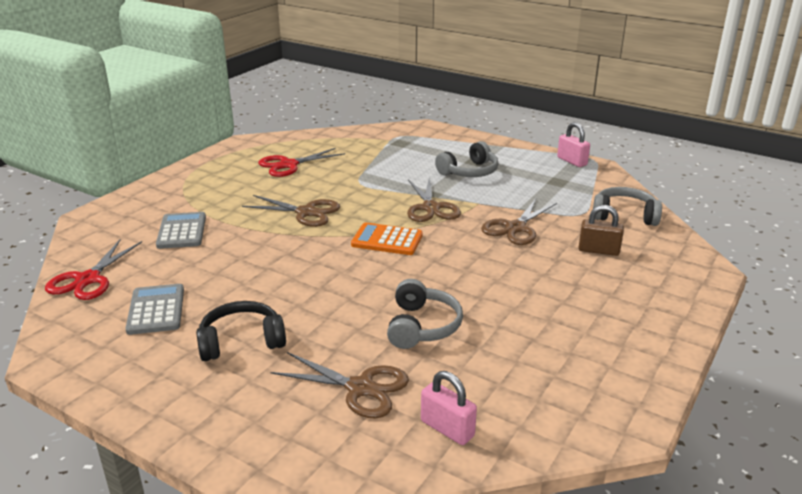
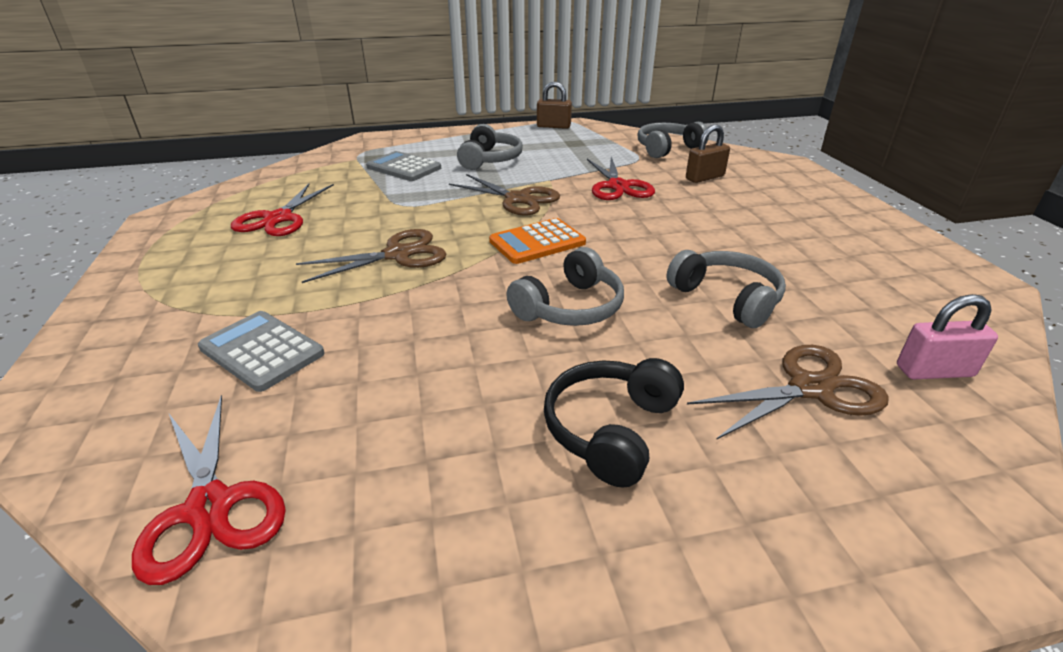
camera: 45 degrees left, 5 degrees up
grey calculator [125,284,184,335] -> grey calculator moved to [366,151,441,181]
brown scissors [481,199,557,245] -> red scissors [587,157,655,200]
pink padlock [557,122,590,167] -> brown padlock [537,82,572,129]
none -> grey headphones [506,247,624,326]

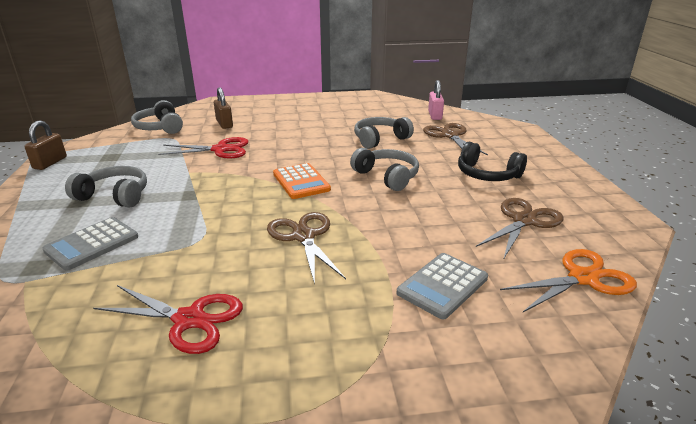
camera: 85 degrees left, 5 degrees down
red scissors [132,395,286,585] -> orange scissors [500,249,637,312]
brown scissors [449,174,560,215] -> brown scissors moved to [476,198,564,260]

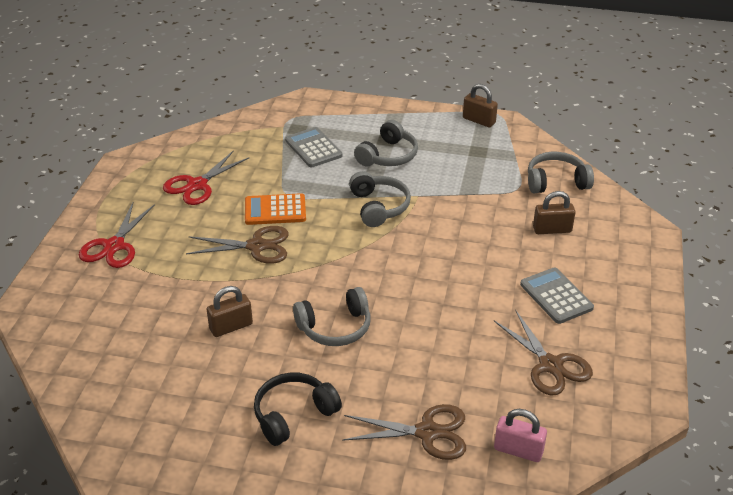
camera: 110 degrees right, 10 degrees up
red scissors [158,137,248,158] -> red scissors moved to [79,203,155,268]
orange calculator [273,163,331,199] -> orange calculator moved to [245,193,306,225]
grey headphones [354,117,414,149] -> grey headphones moved to [349,171,411,227]
grey calculator [397,253,488,319] -> grey calculator moved to [520,268,594,324]
brown scissors [476,198,564,260] -> brown scissors moved to [494,311,593,395]
orange scissors [500,249,637,312] -> none
none -> brown padlock [207,286,253,337]

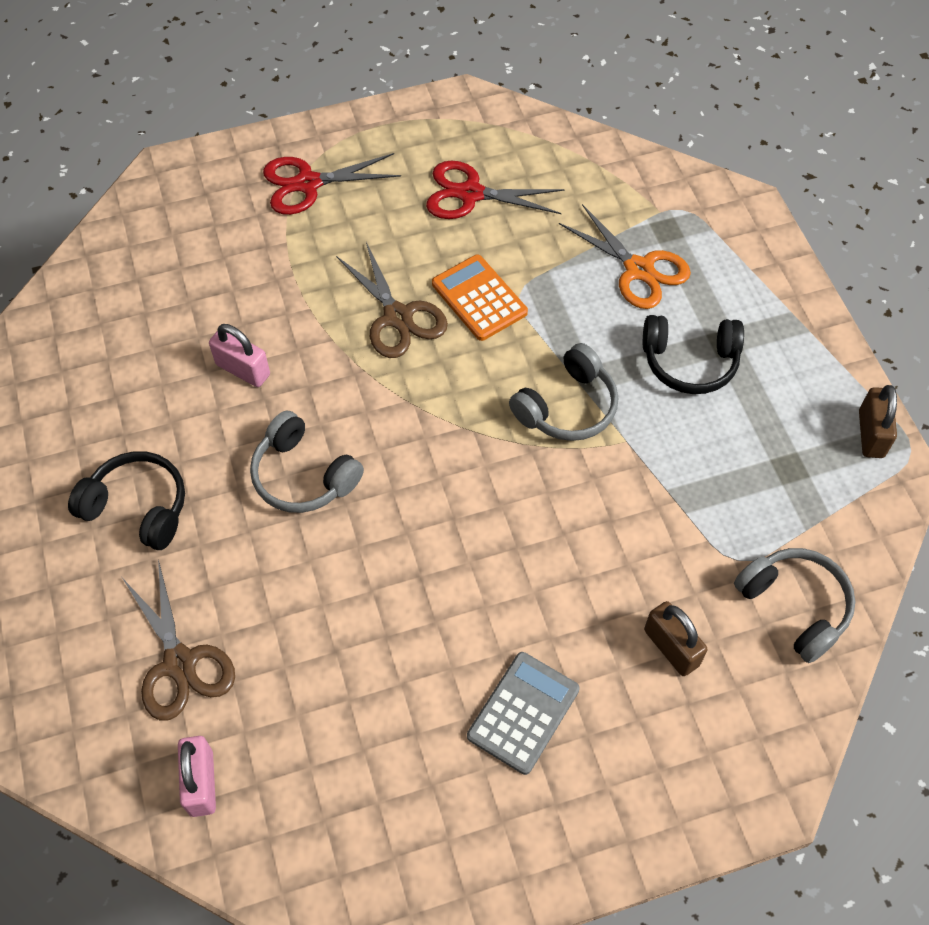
camera: 60 degrees right, 20 degrees up
brown padlock [207,286,253,337] -> pink padlock [209,324,270,387]
grey calculator [285,127,343,167] -> orange scissors [559,204,691,309]
grey headphones [354,120,418,166] -> black headphones [643,315,744,394]
brown scissors [494,311,593,395] -> none

